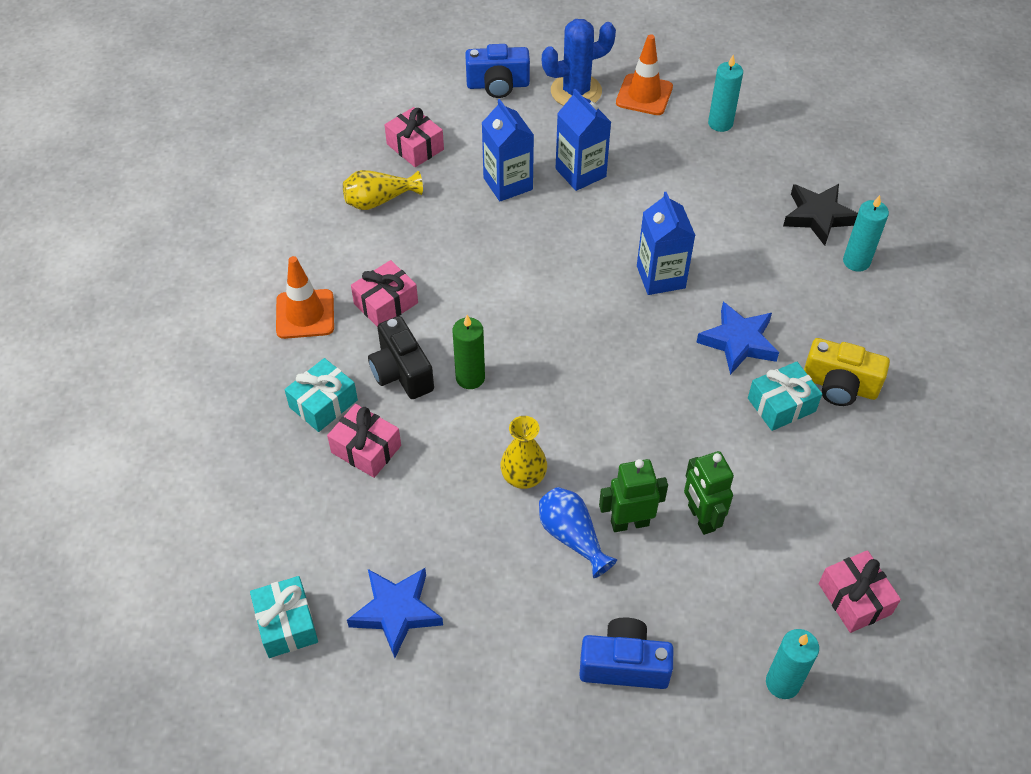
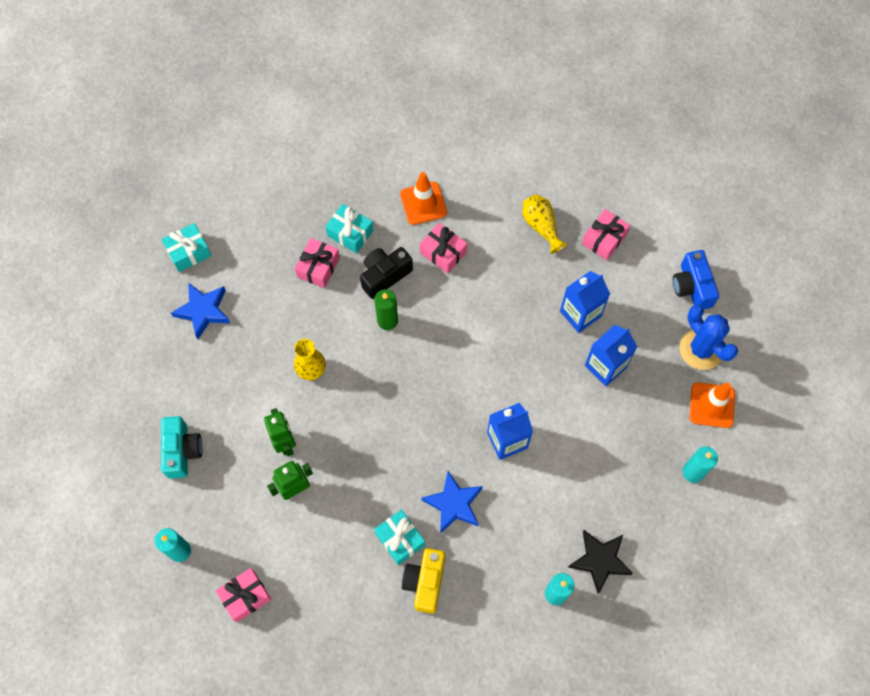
camera: 80 degrees right, 15 degrees up
blue vase [539,487,617,578] -> none
blue camera [579,618,674,689] -> turquoise camera [161,416,203,479]

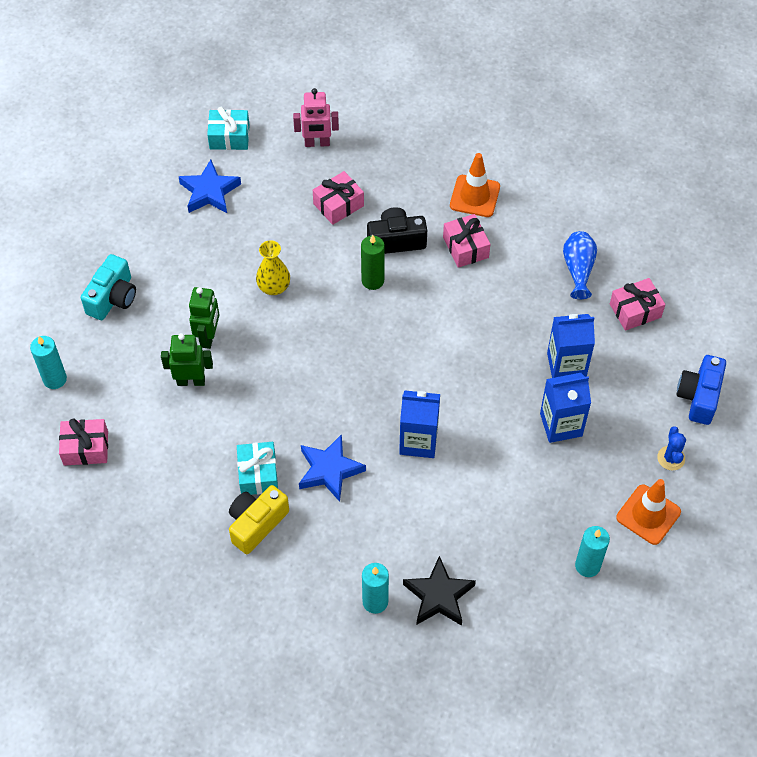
camera: 30 degrees right, 10 degrees down
turquoise gift [325,204,374,253] -> none
yellow vase [522,194,567,254] -> blue vase [563,231,597,299]
blue cactus [680,305,738,370] -> blue cactus [657,426,686,470], size x0.54
none -> pink robot [293,88,339,147]

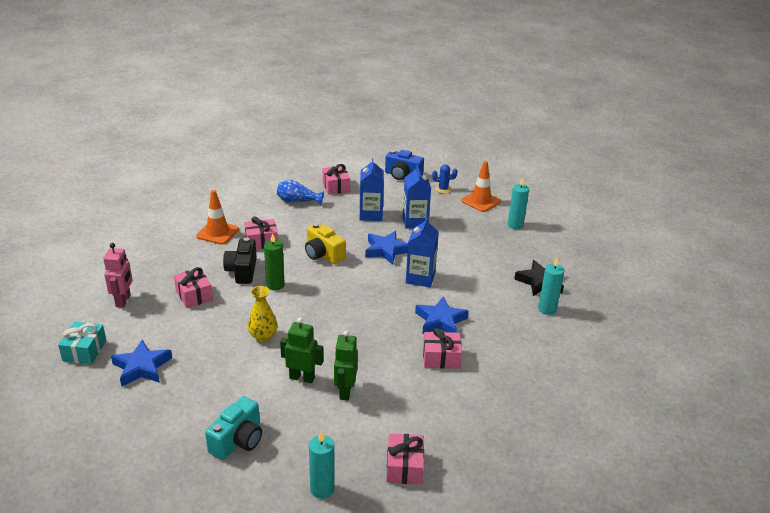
camera: 85 degrees left, 25 degrees down
turquoise camera [81,254,136,320] -> turquoise camera turned 90 degrees clockwise [205,396,262,460]
yellow camera [229,485,289,554] -> yellow camera moved to [305,223,346,264]
turquoise gift [237,442,278,495] -> pink gift [423,328,462,369]
none -> blue star [365,231,408,265]

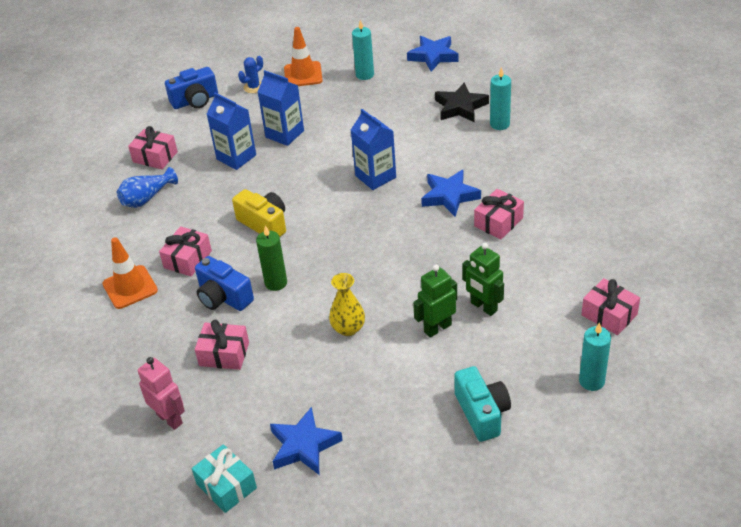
camera: 45 degrees left, 10 degrees up
black camera [223,237,257,284] -> blue camera [195,256,254,311]
yellow camera [305,223,346,264] -> yellow camera turned 135 degrees counterclockwise [232,189,286,237]
blue star [365,231,408,265] -> blue star moved to [407,36,459,72]

